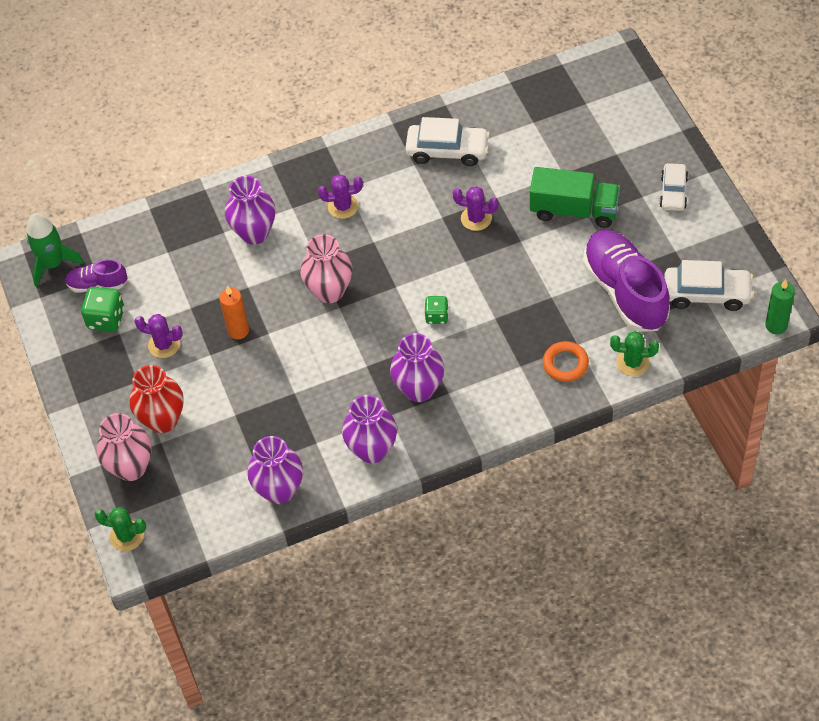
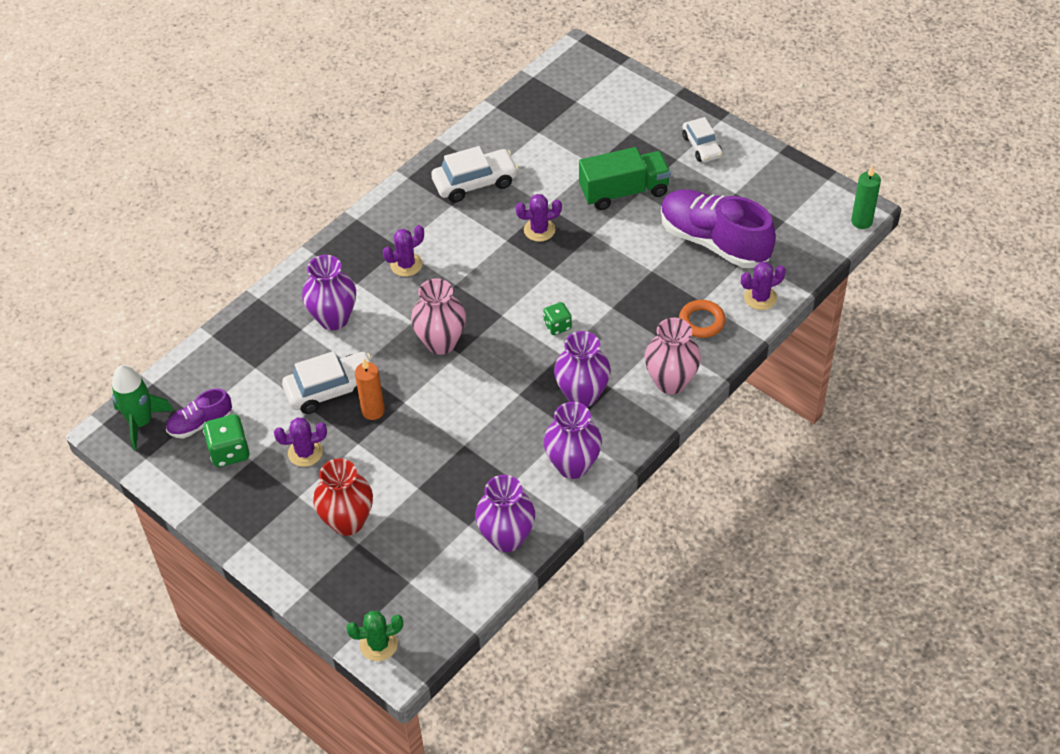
camera: 30 degrees left, 5 degrees down
pink vase [97,413,151,481] -> pink vase moved to [644,318,701,394]
green cactus [610,331,659,376] -> purple cactus [741,262,786,310]
white car [664,260,754,311] -> white car moved to [282,351,371,414]

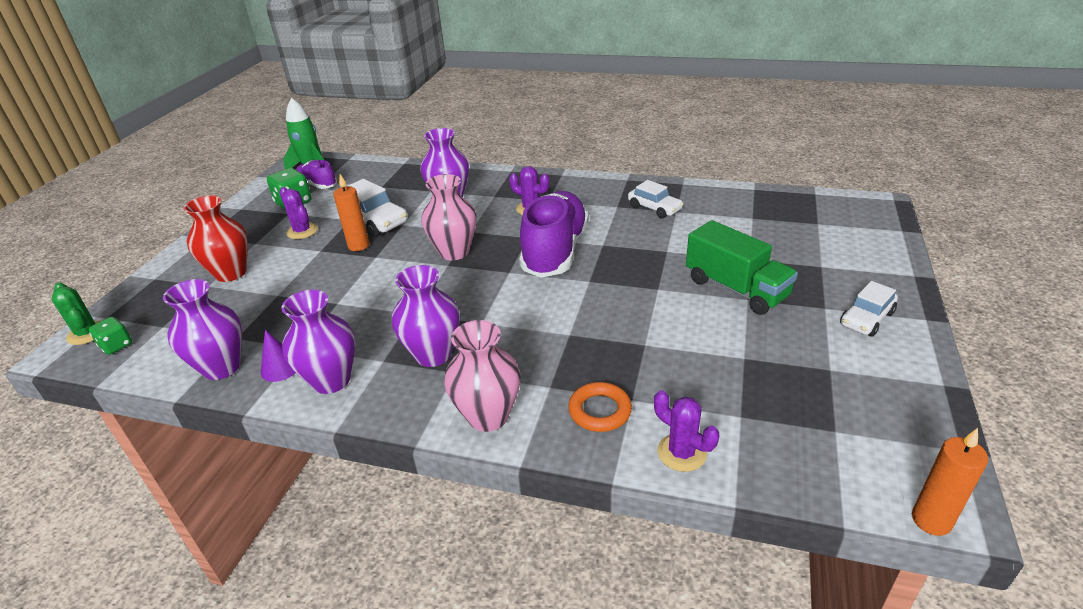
camera: 65 degrees right, 15 degrees down
white car [431,146,519,202] -> white car [628,180,683,219], size x0.66
purple cactus [516,194,562,242] -> none
green dice [543,302,572,335] -> green dice moved to [89,317,132,355]
purple shoe [661,189,776,268] -> purple shoe moved to [519,191,589,278]
green candle [851,165,881,229] -> orange candle [912,428,988,536]
none -> purple cone [260,329,296,382]

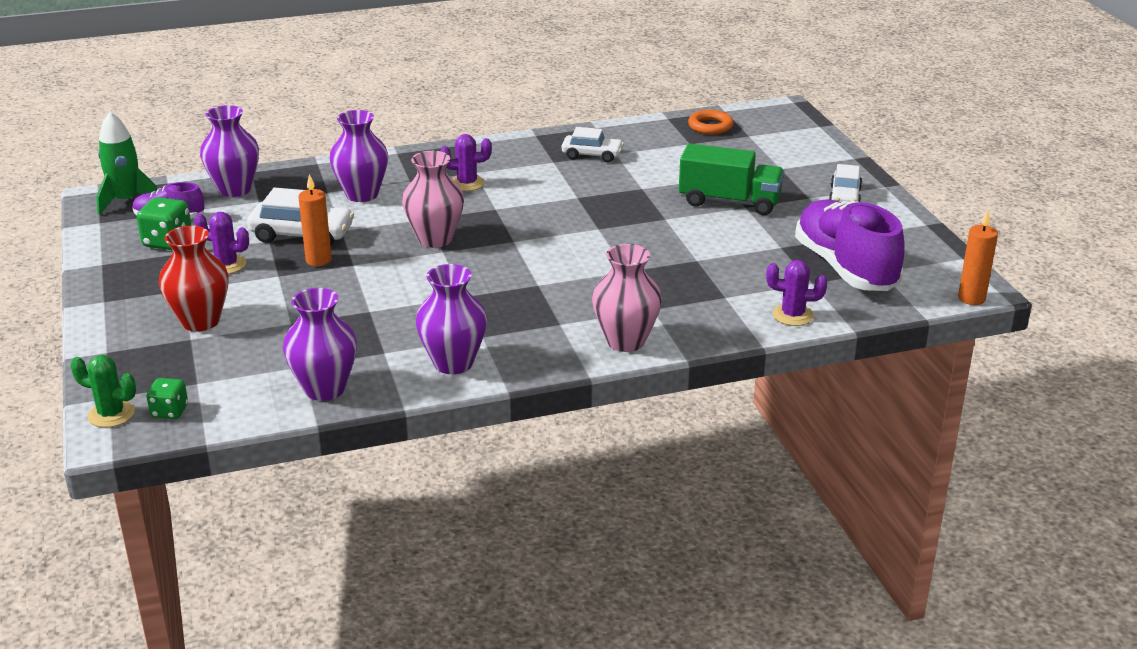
camera: 35 degrees left, 5 degrees down
purple cone [260,329,296,382] -> none
purple vase [392,265,460,367] -> purple vase moved to [200,105,259,197]
purple shoe [519,191,589,278] -> purple shoe moved to [795,199,904,291]
orange ring [568,382,632,432] -> orange ring moved to [688,110,734,135]

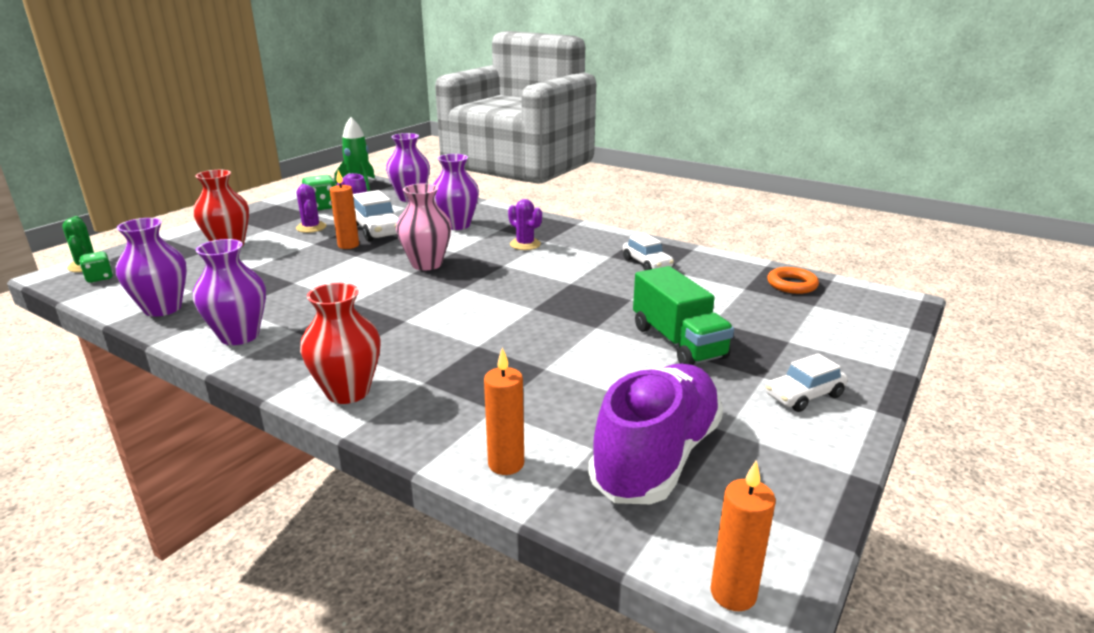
camera: 50 degrees right, 5 degrees down
pink vase [592,244,662,352] -> red vase [300,283,381,404]
purple cactus [766,260,827,326] -> orange candle [484,347,524,475]

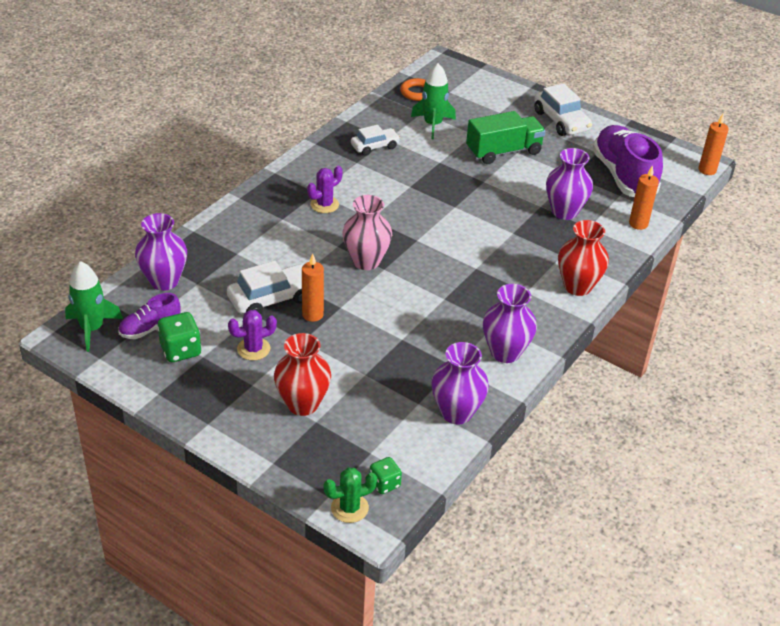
camera: 90 degrees left, 15 degrees up
purple vase [433,154,479,230] -> purple vase moved to [546,148,593,220]
purple shoe [588,363,723,504] -> purple shoe turned 45 degrees clockwise [592,125,663,197]
white car [766,354,848,412] -> white car [534,83,592,136], size x1.51
none -> green rocket [411,63,456,139]

